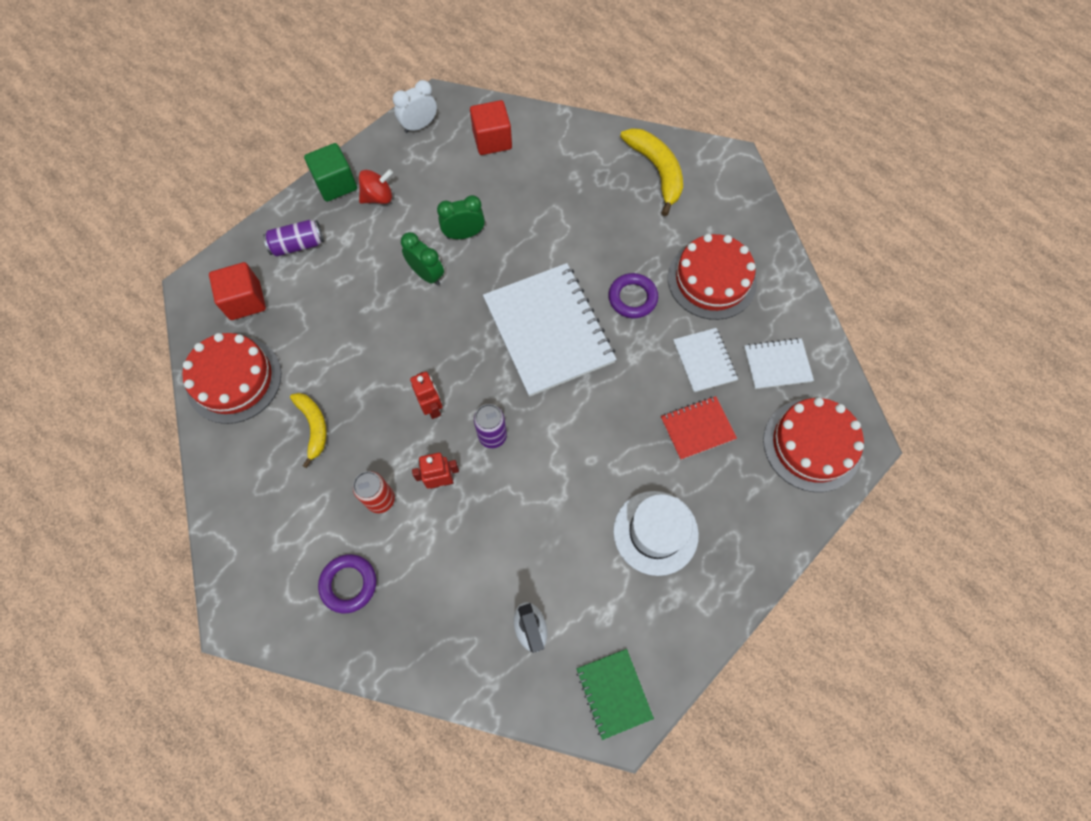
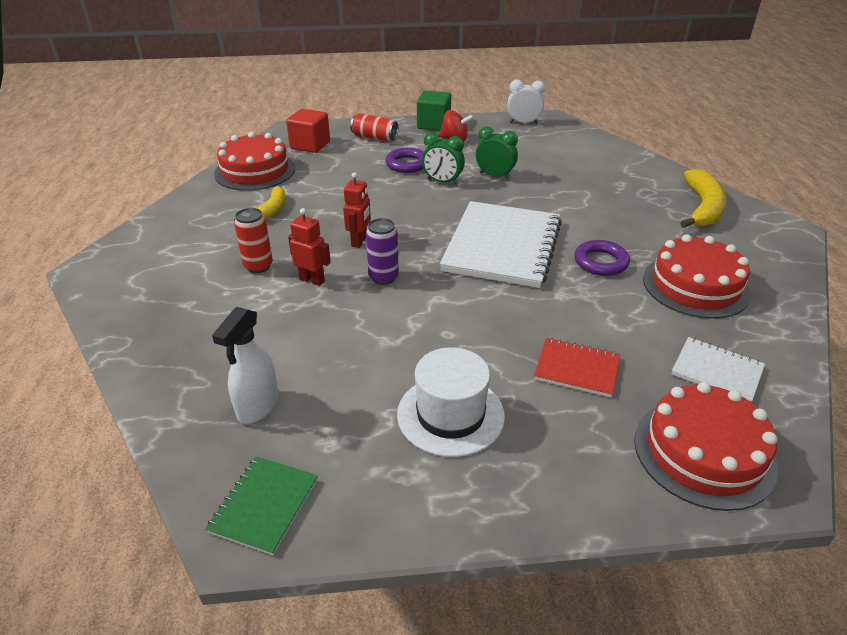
camera: 40 degrees right, 30 degrees down
purple can [263,220,324,256] -> red can [350,113,399,141]
purple ring [318,554,376,613] -> purple ring moved to [385,148,424,173]
green clock [401,232,444,286] -> green clock turned 120 degrees clockwise [422,132,465,185]
red cube [470,100,512,155] -> none
white notebook [673,328,738,393] -> none

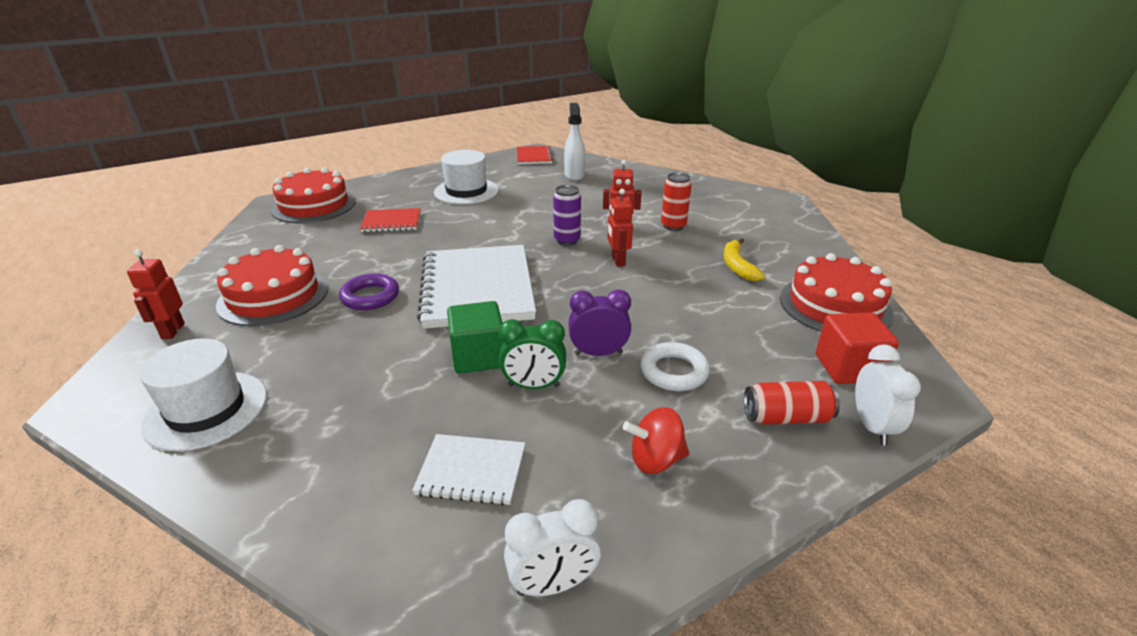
camera: 155 degrees right, 5 degrees down
green notebook [205,456,318,555] -> red notebook [517,146,554,165]
purple ring [385,148,424,173] -> white ring [640,342,710,391]
green cube [417,90,451,131] -> green cube moved to [447,301,502,374]
green clock [422,132,465,185] -> purple clock [568,290,631,356]
white notebook [671,337,765,402] -> white notebook moved to [412,434,525,506]
yellow banana [680,169,726,228] -> white hat [140,338,267,451]
none -> red robot [127,250,185,339]
none -> white clock [855,344,921,446]

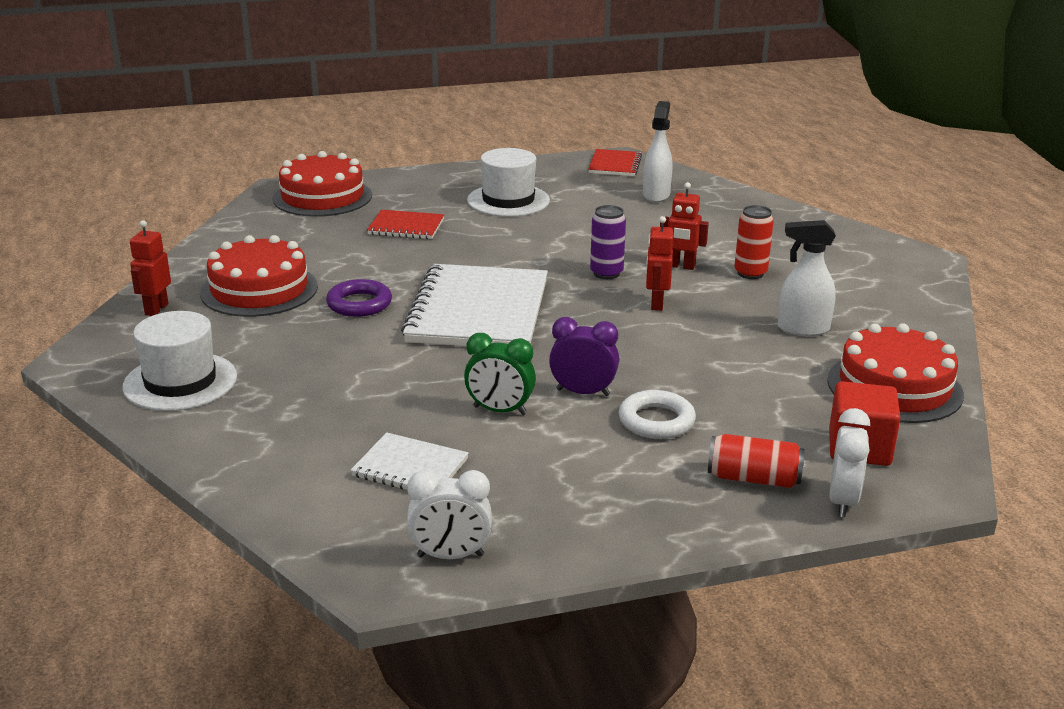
camera: 15 degrees right, 5 degrees down
green cube [447,301,502,374] -> none
red spinning top [623,407,689,474] -> none
yellow banana [723,238,765,281] -> white spray bottle [778,220,836,336]

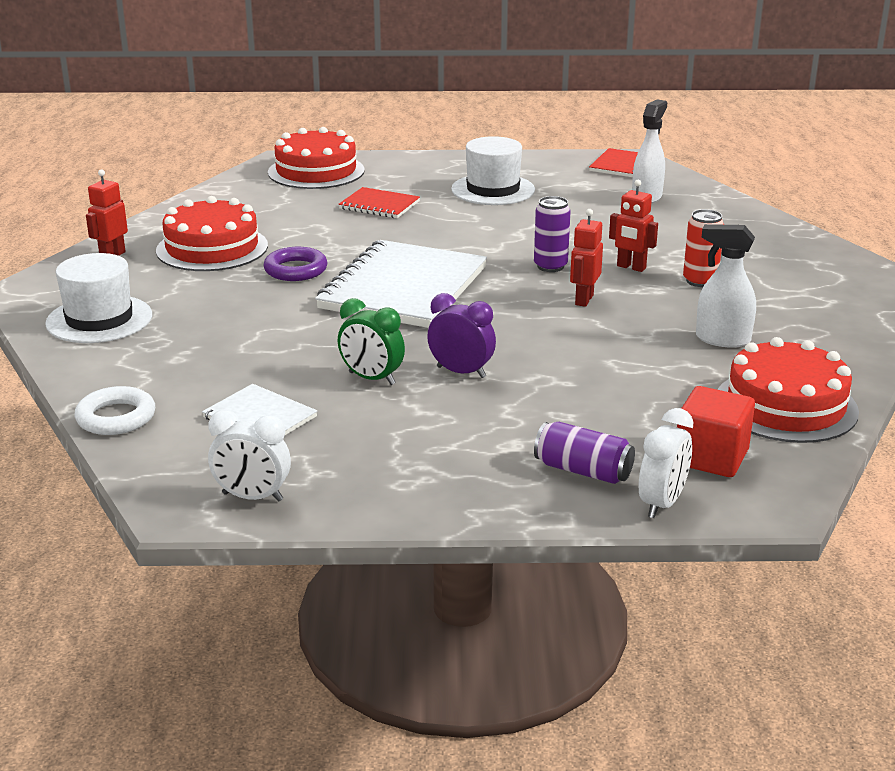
camera: 15 degrees right, 0 degrees up
white ring [619,390,696,439] -> white ring moved to [75,386,155,435]
red can [708,434,805,488] -> purple can [534,422,635,484]

